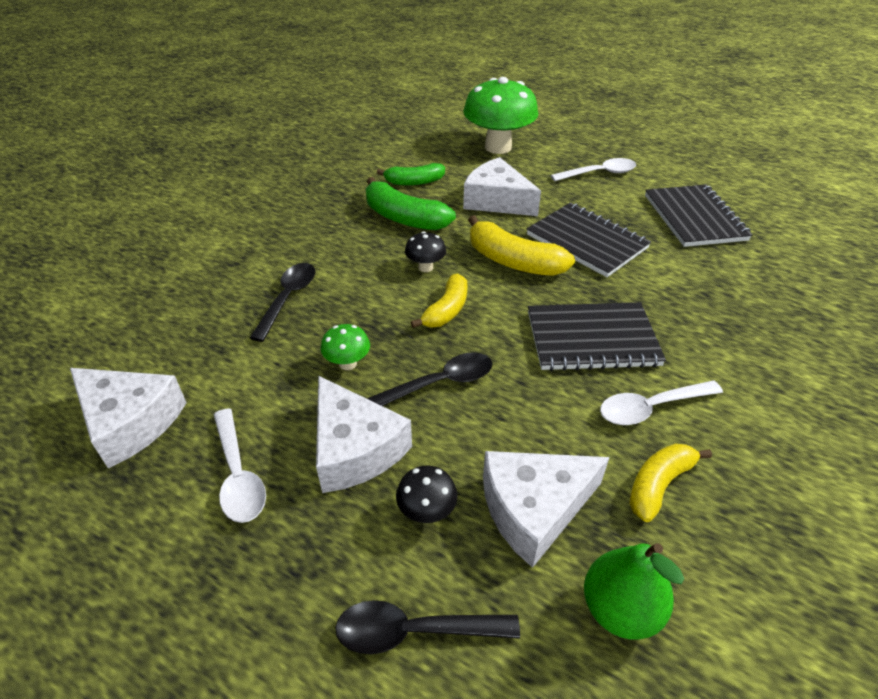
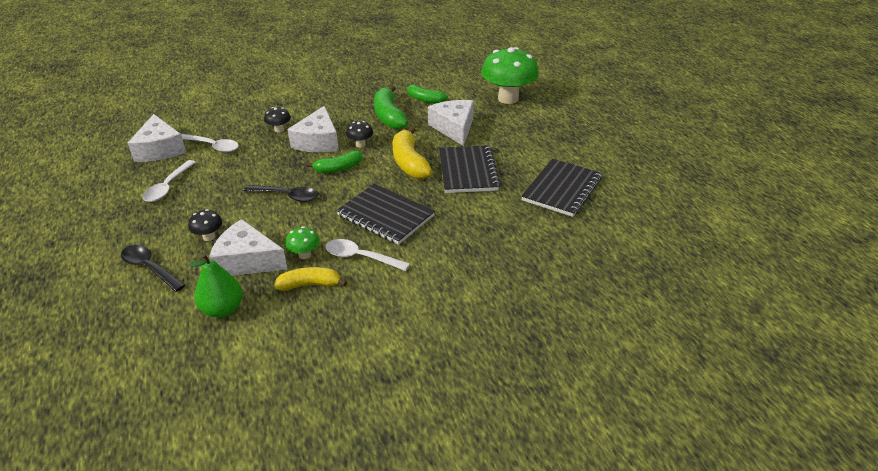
camera: 40 degrees right, 5 degrees down
black spoon [250,263,315,342] -> black mushroom [264,107,291,133]
white cheese [316,376,412,493] -> white cheese moved to [287,106,339,152]
green mushroom [321,324,370,370] -> green mushroom moved to [285,226,320,259]
yellow banana [411,274,467,328] -> green banana [306,151,363,173]
white spoon [551,158,636,181] -> white spoon moved to [181,134,239,152]

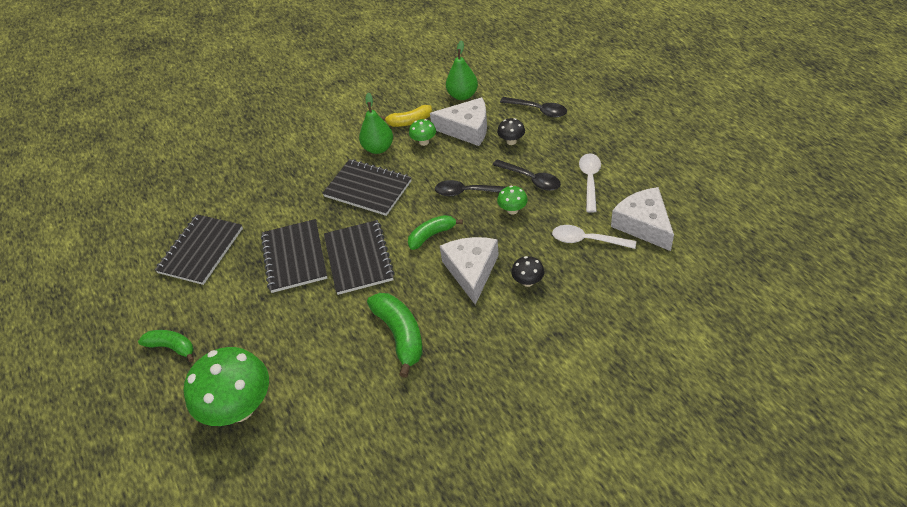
camera: 175 degrees right, 10 degrees up
white spoon [325,239,410,271] -> green pear [359,93,393,154]
black mushroom [346,121,373,148] -> none
yellow banana [393,126,432,179] -> black notebook [324,220,395,295]
green banana [406,83,448,103] -> green banana moved to [138,330,194,362]
white cheese [428,100,474,146] -> none
none -> black spoon [493,159,561,191]
none -> green mushroom [497,186,528,215]

